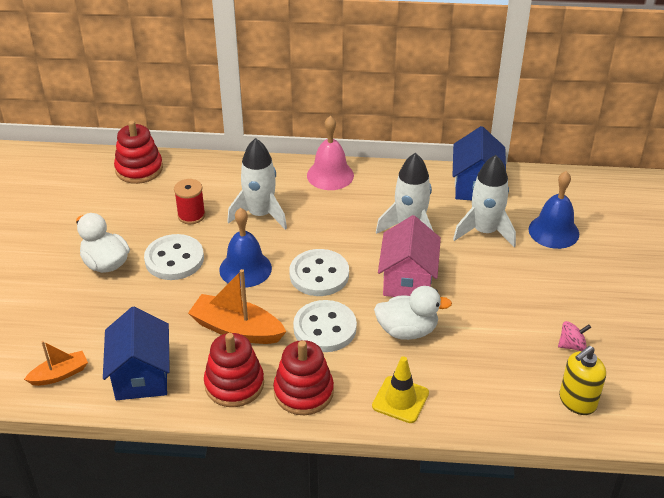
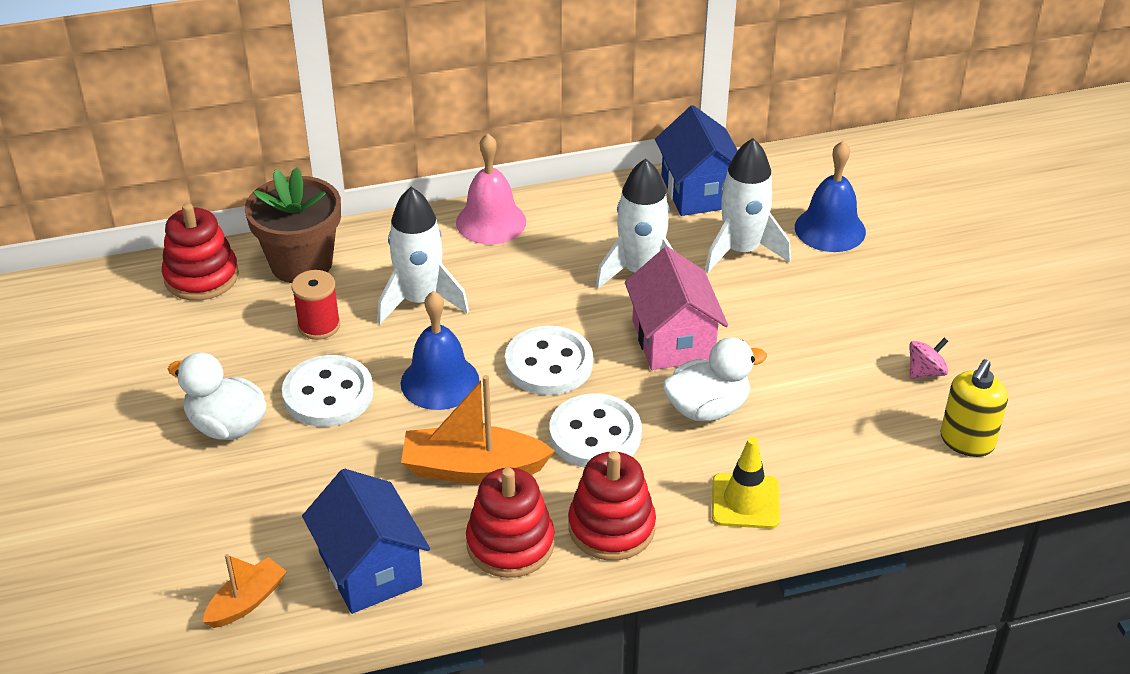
camera: 20 degrees left, 0 degrees up
none -> brown flower pot [245,167,341,283]

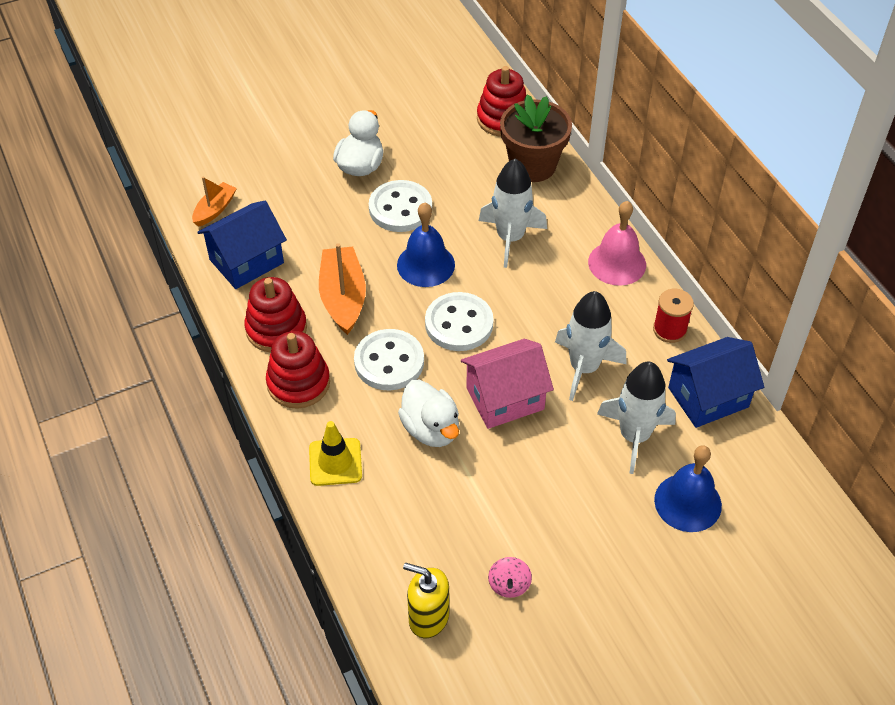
camera: 80 degrees right, 10 degrees up
orange boat [203,554,287,628] -> orange boat turned 90 degrees counterclockwise [192,177,237,227]
red spool [292,270,340,340] -> red spool moved to [653,289,694,343]
pink spinning top [909,338,948,379] -> pink spinning top turned 45 degrees clockwise [488,557,532,598]

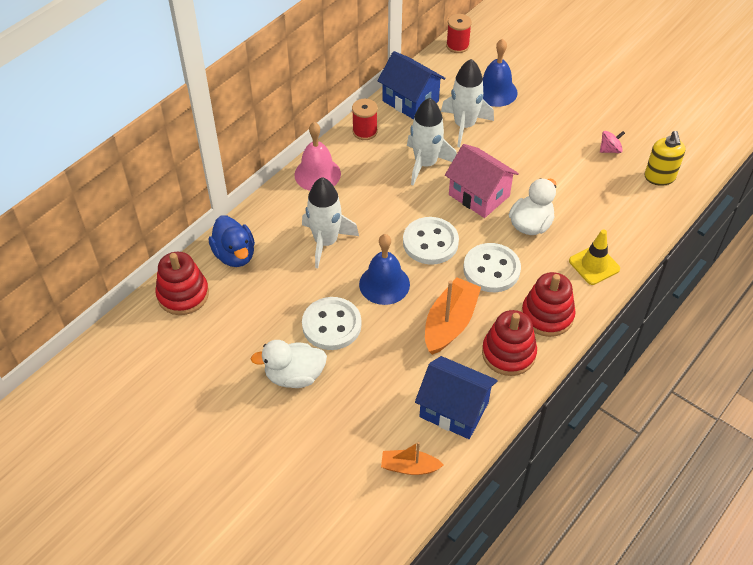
camera: 115 degrees left, 0 degrees up
orange boat [319,243,366,335] -> orange boat turned 150 degrees clockwise [425,277,481,355]
brown flower pot [500,94,572,182] -> blue duck [208,215,255,267]
none -> red spool [446,14,472,53]

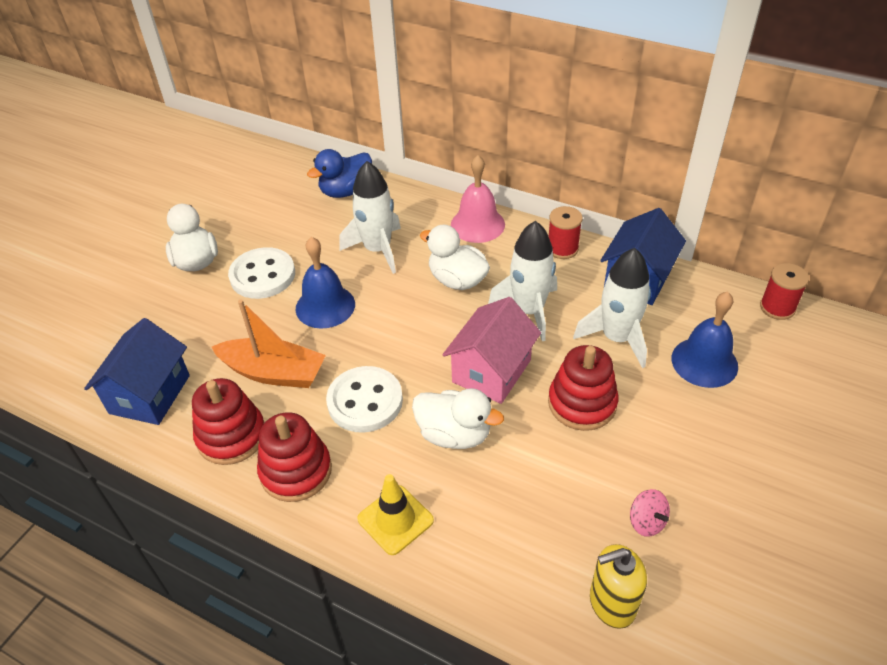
camera: 80 degrees right, 5 degrees down
red stacking toy [155,252,209,315] -> red stacking toy moved to [548,345,618,431]
orange boat [381,442,444,475] -> none
white button [403,217,459,265] -> none
none -> white duck [420,225,490,290]

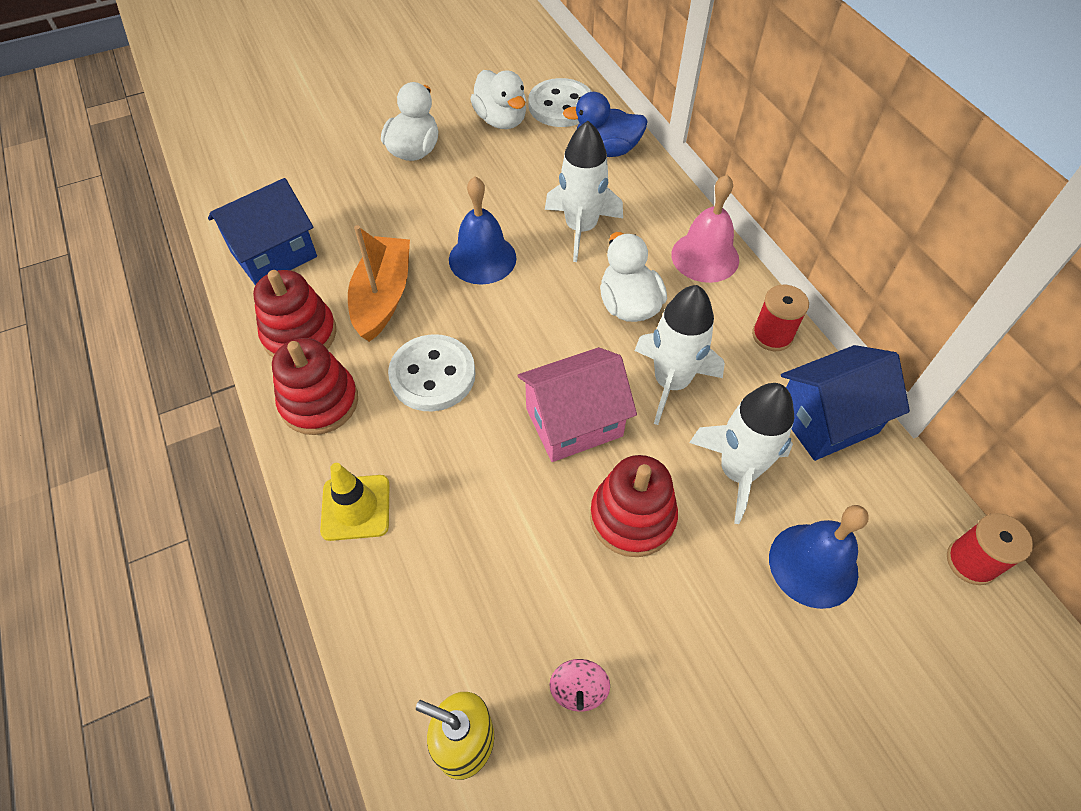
camera: 35 degrees right, 10 degrees up
orange boat [212,299,326,388] -> orange boat turned 135 degrees counterclockwise [348,225,410,342]
white button [228,247,295,299] -> white button moved to [528,78,592,127]
white duck [412,388,504,449] -> white duck moved to [470,70,526,129]

